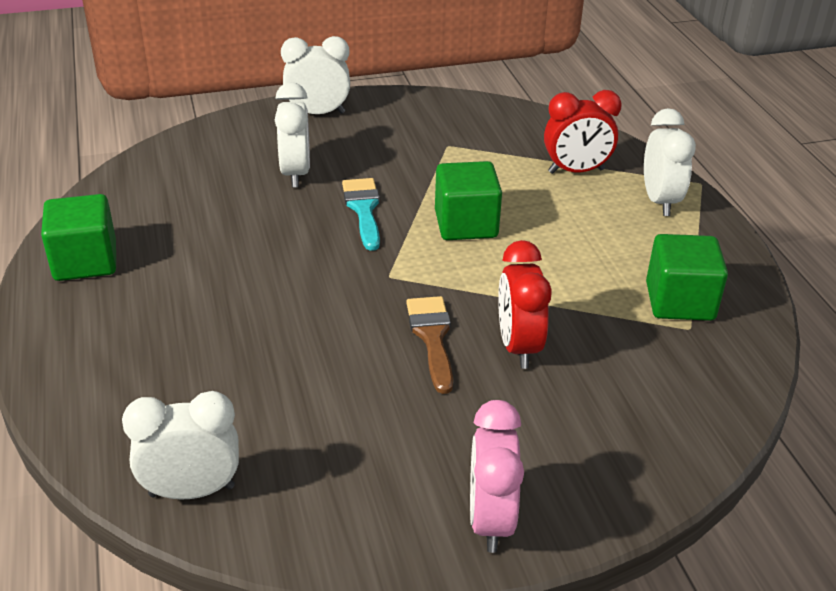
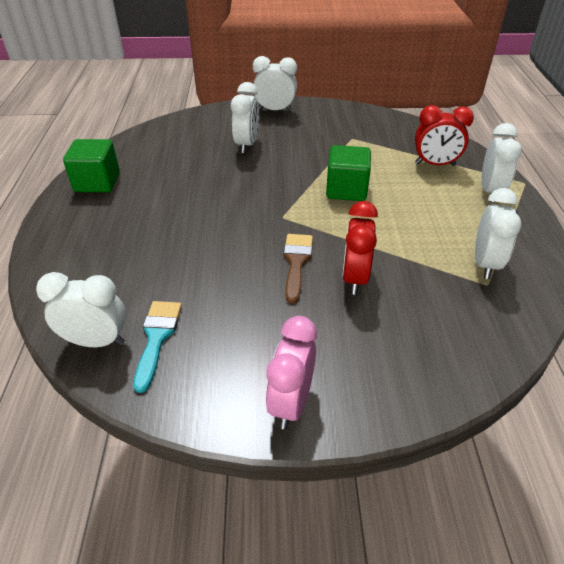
camera: 15 degrees right, 5 degrees up
turquoise brush [342,178,380,251] -> turquoise brush moved to [133,301,182,393]
green cube [646,234,728,321] -> white clock [475,188,522,279]

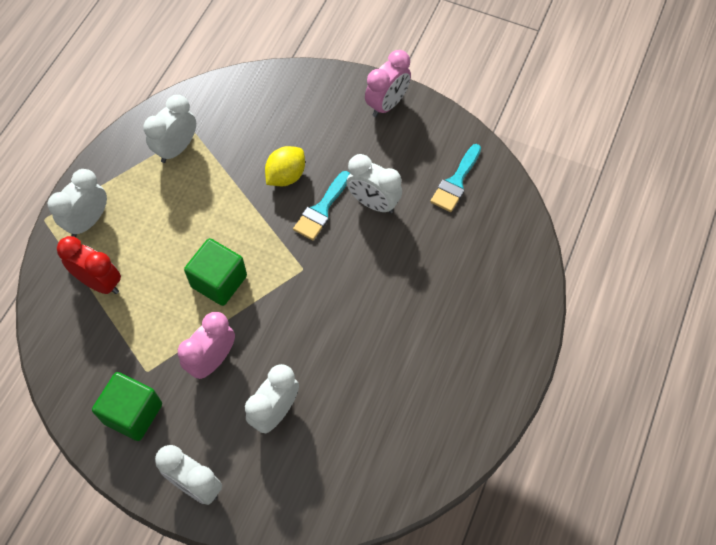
camera: 155 degrees left, 20 degrees up
white clock [36,272,126,347] -> white clock moved to [347,154,402,214]
green cube [63,139,120,192] -> green cube moved to [92,372,162,441]
brown brush [284,234,313,303] -> turquoise brush [293,171,350,241]
red clock [342,201,378,295] -> yellow lemon [265,146,305,186]
none -> pink clock [178,312,235,379]

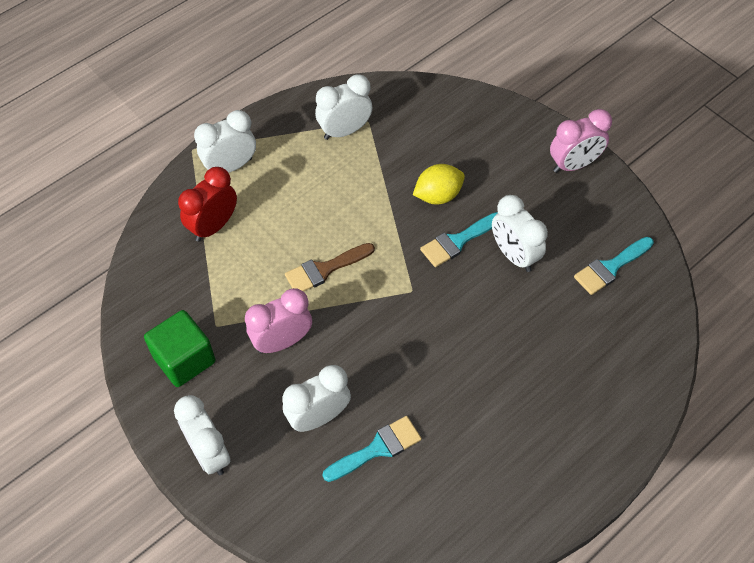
camera: 25 degrees right, 5 degrees down
red clock [57,236,121,294] -> red clock turned 105 degrees counterclockwise [178,167,237,242]
green cube [184,238,247,306] -> brown brush [285,243,375,292]
none -> turquoise brush [323,416,422,482]

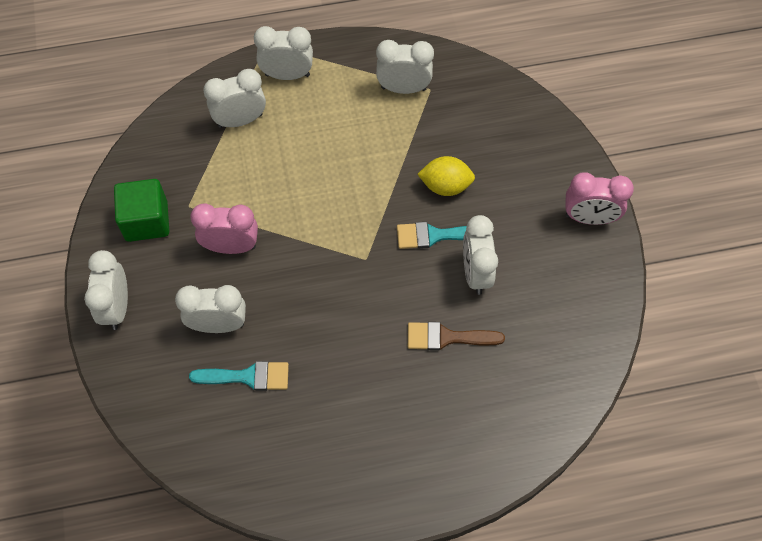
camera: 30 degrees right, 5 degrees up
red clock [178,167,237,242] -> white clock [203,69,266,128]
brown brush [285,243,375,292] -> brown brush moved to [408,322,505,351]
turquoise brush [574,237,654,295] -> none

